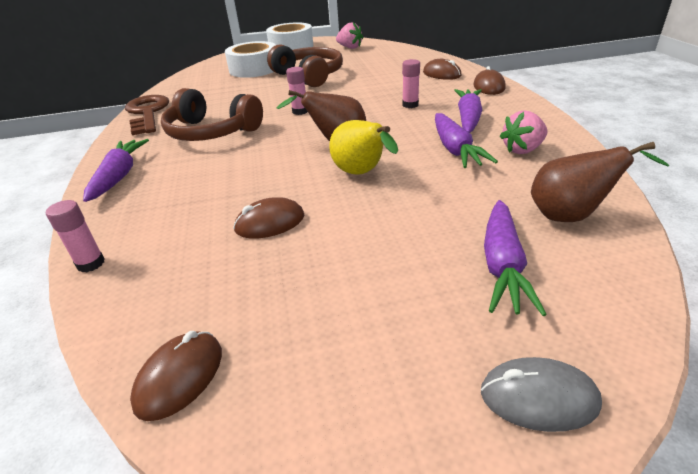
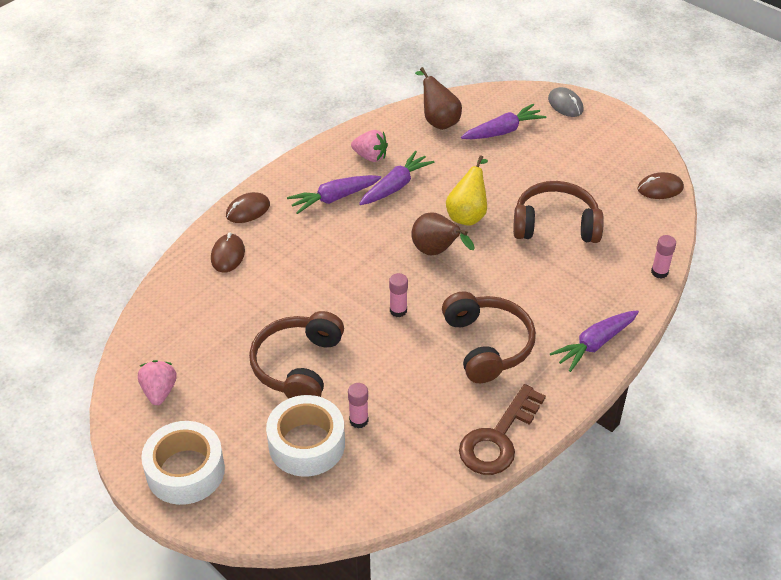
camera: 130 degrees left, 10 degrees up
brown mouse [233,197,304,239] -> brown headphones [513,181,604,243]
pink glue stick [402,59,420,108] -> pink glue stick moved to [348,383,368,428]

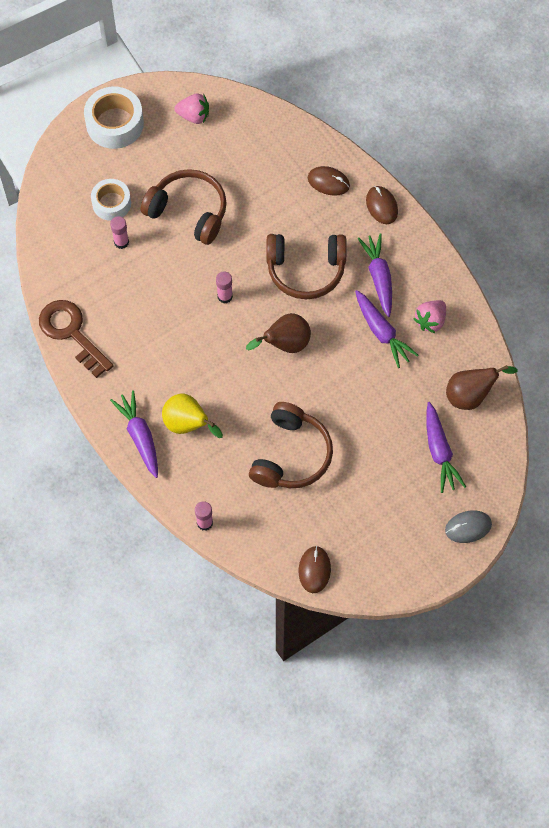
camera: 105 degrees right, 20 degrees up
white tape [266,395,345,477] -> white tape [91,179,131,221], size x0.66
brown headphones [442,291,536,383] -> brown headphones moved to [266,234,347,299]
yellow pear [446,155,488,226] -> yellow pear moved to [162,393,223,438]

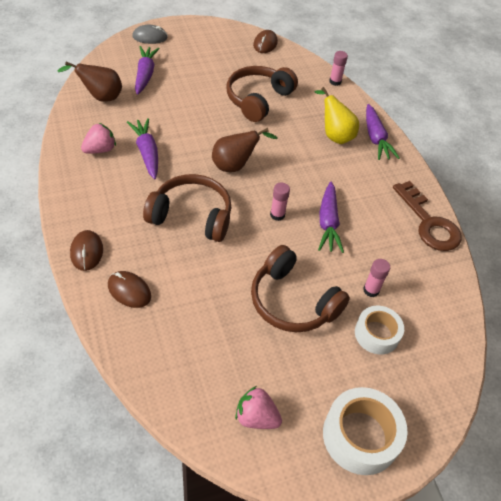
camera: 170 degrees left, 15 degrees down
purple carrot [357,233,392,317] -> purple carrot moved to [318,182,344,253]

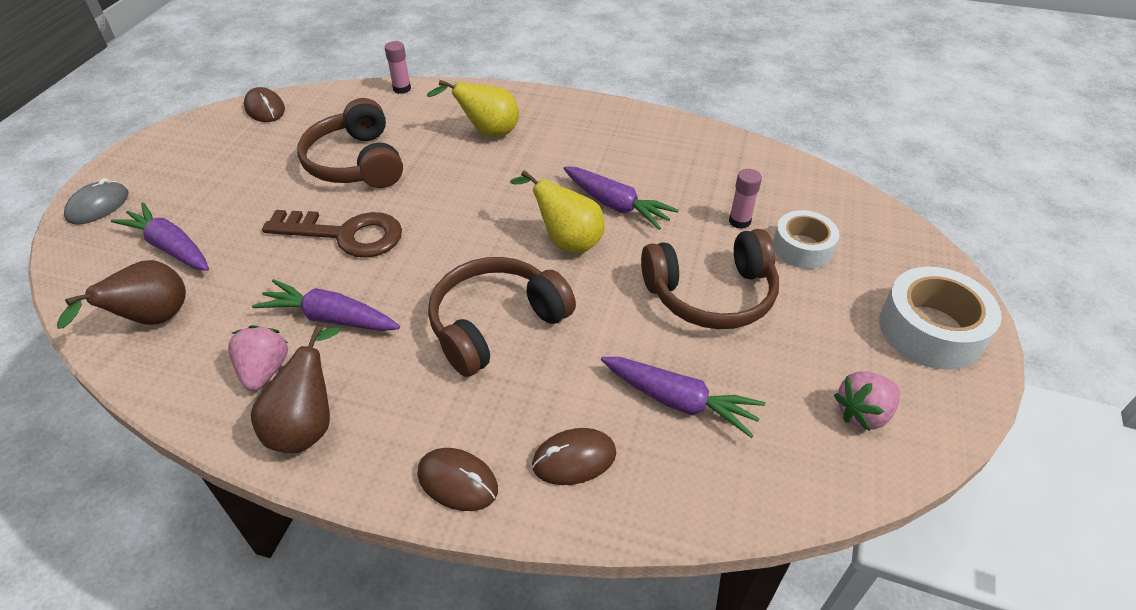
camera: 50 degrees left, 5 degrees down
brown pear [212,128,277,172] -> brown pear moved to [251,326,340,453]
pink glue stick [270,182,290,221] -> yellow pear [510,170,605,253]
purple carrot [366,104,400,160] -> purple carrot moved to [601,357,765,438]
brown key [393,181,462,251] -> brown key moved to [262,210,402,258]

